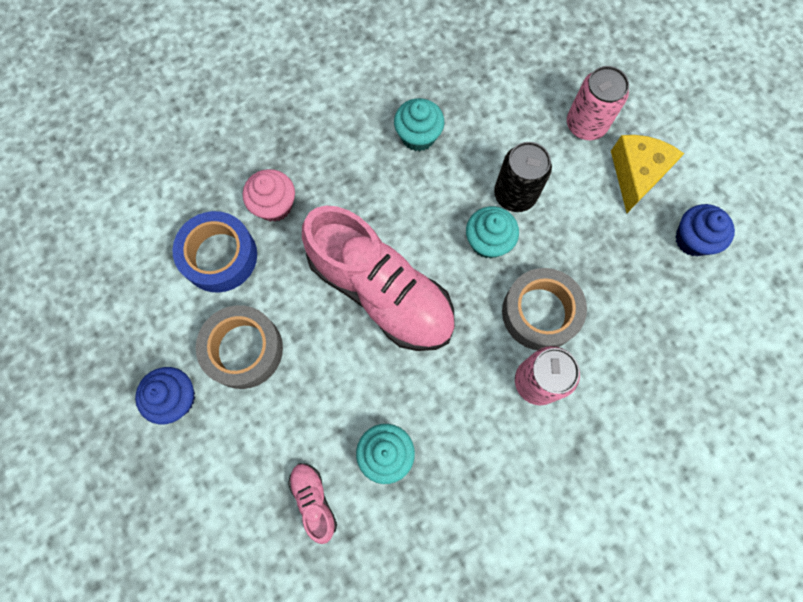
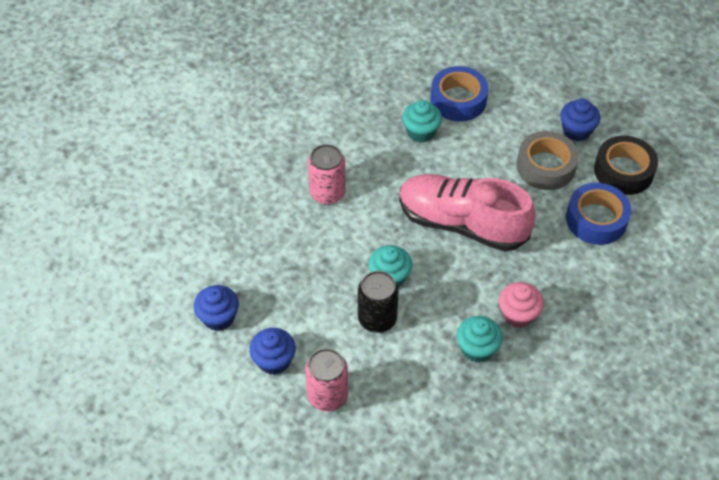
camera: 165 degrees right, 20 degrees down
pink cupcake [243,169,295,222] -> pink cupcake moved to [499,282,544,328]
pink shoe [288,463,337,544] -> blue tape [431,66,488,121]
grey tape [502,268,587,350] -> none
yellow cheese [611,135,684,213] -> blue cupcake [249,328,296,375]
none -> black tape [594,136,658,195]

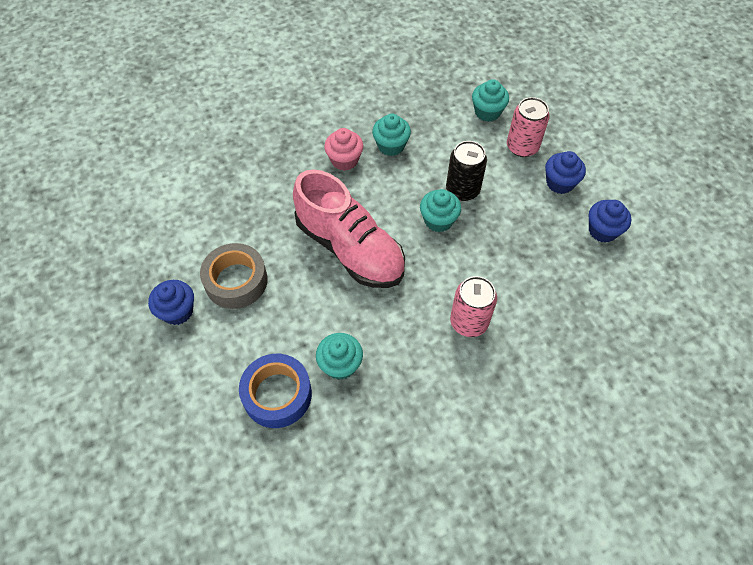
camera: 160 degrees left, 5 degrees up
blue tape [566,183,631,245] -> none
black tape [594,136,658,195] -> none
none -> turquoise cupcake [472,79,509,122]

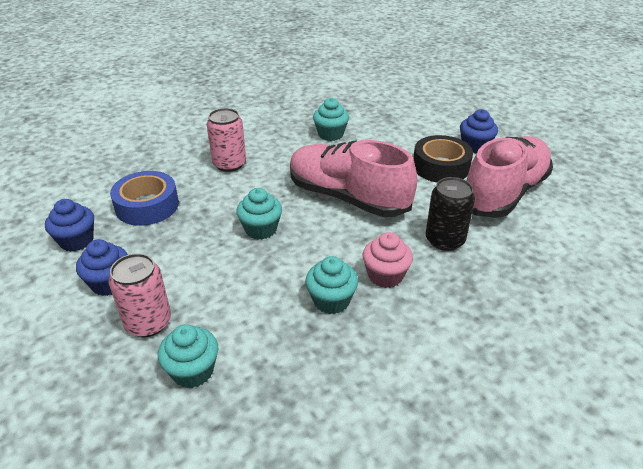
camera: 170 degrees right, 20 degrees down
grey tape [200,243,268,309] -> black tape [413,135,473,182]
blue tape [239,354,312,428] -> blue tape moved to [110,171,179,226]
black can [446,141,487,201] -> black can moved to [426,177,475,251]
none -> pink shoe [467,136,553,218]

